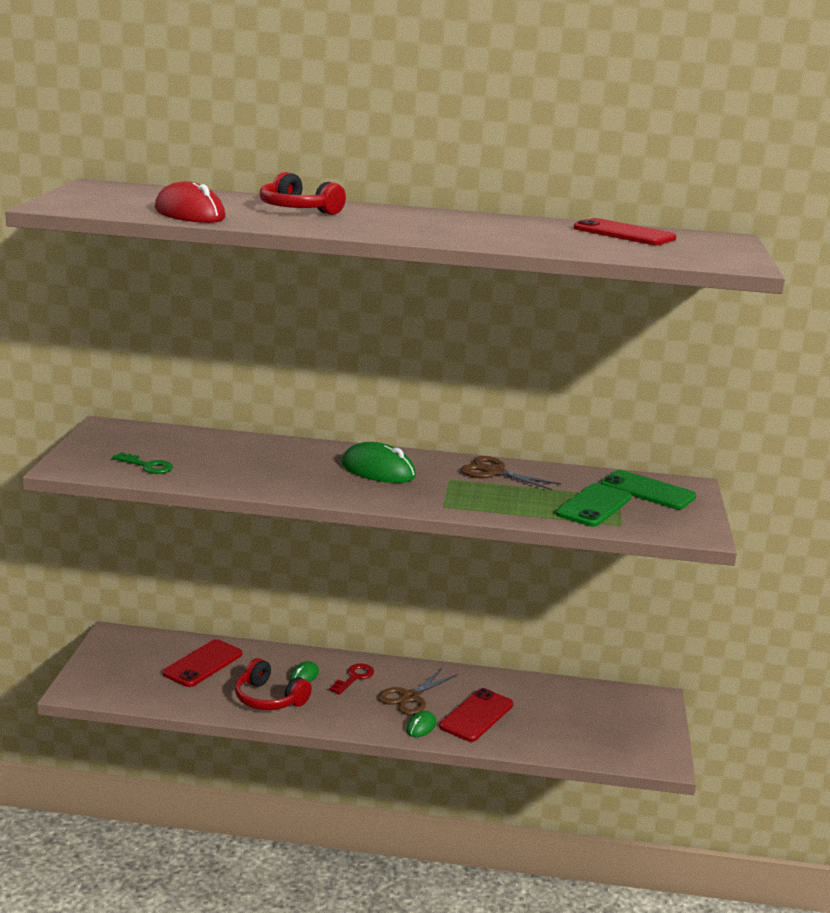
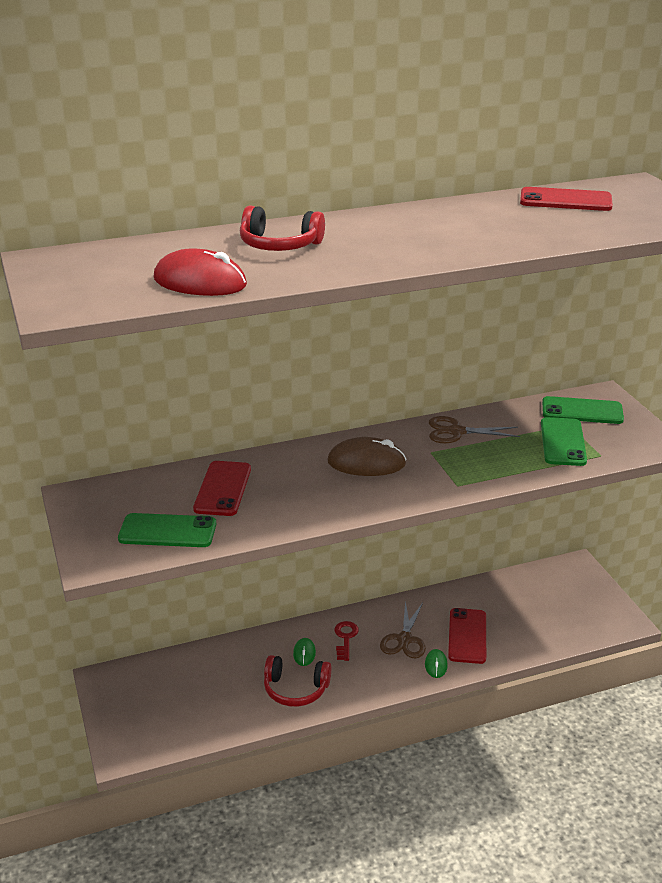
camera: 25 degrees left, 10 degrees up
green key [112,452,173,474] -> green phone [118,513,216,547]
red phone [163,639,242,687] -> red phone moved to [193,461,251,516]
green mouse [342,442,416,483] -> brown mouse [327,437,407,476]

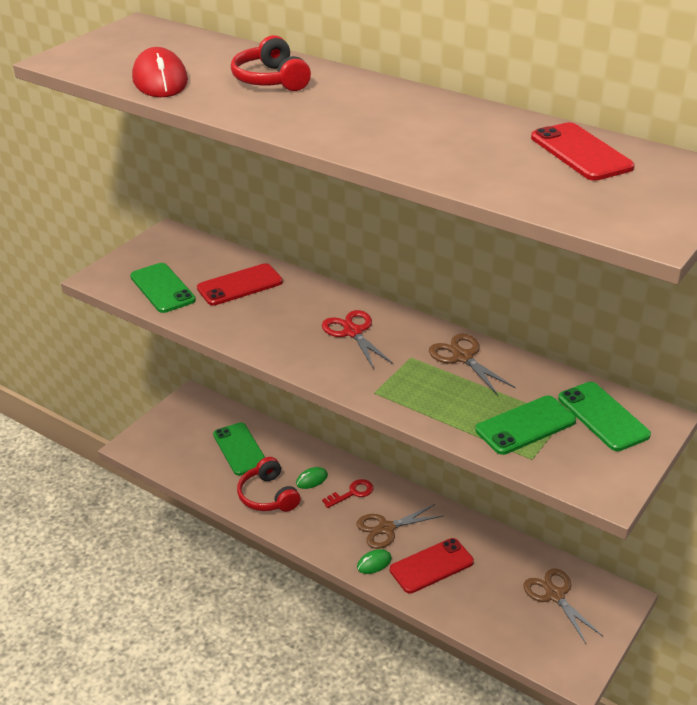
camera: 55 degrees right, 5 degrees up
brown mouse [327,437,407,476] -> red scissors [322,310,394,369]
none -> green phone [213,422,265,476]
none -> brown scissors [523,568,603,643]

